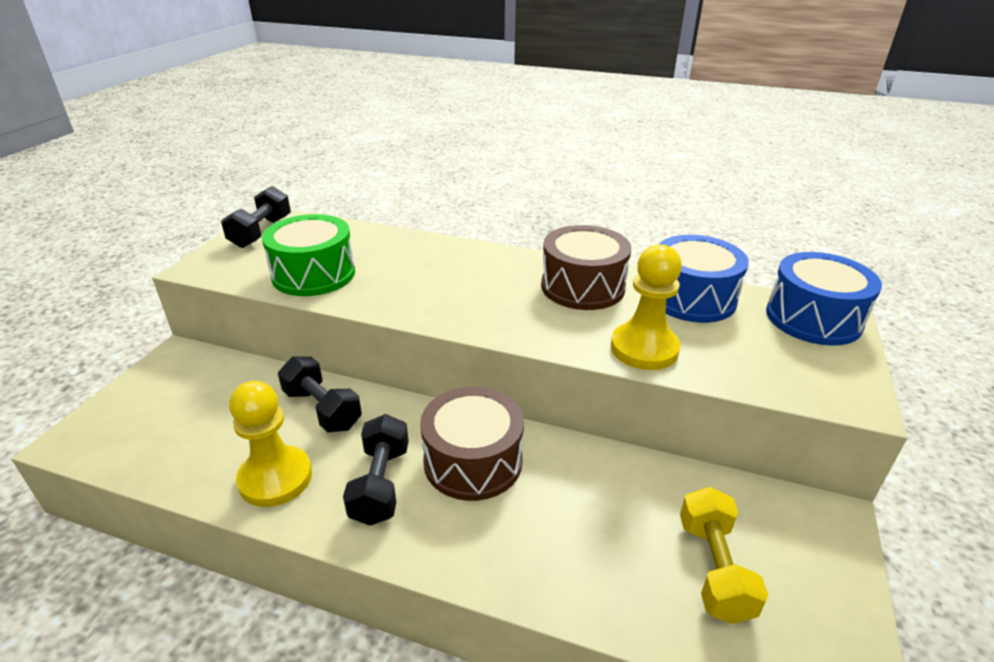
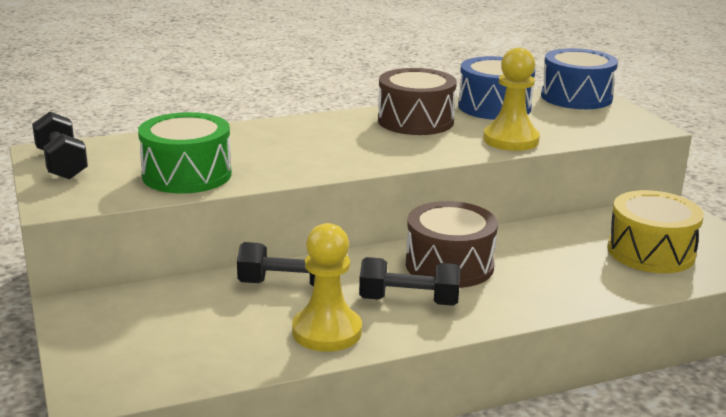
camera: 40 degrees left, 10 degrees down
black dumbbell [343,414,409,526] -> black dumbbell turned 45 degrees counterclockwise [359,257,461,306]
yellow dumbbell [680,487,768,624] -> yellow drum [607,190,704,273]

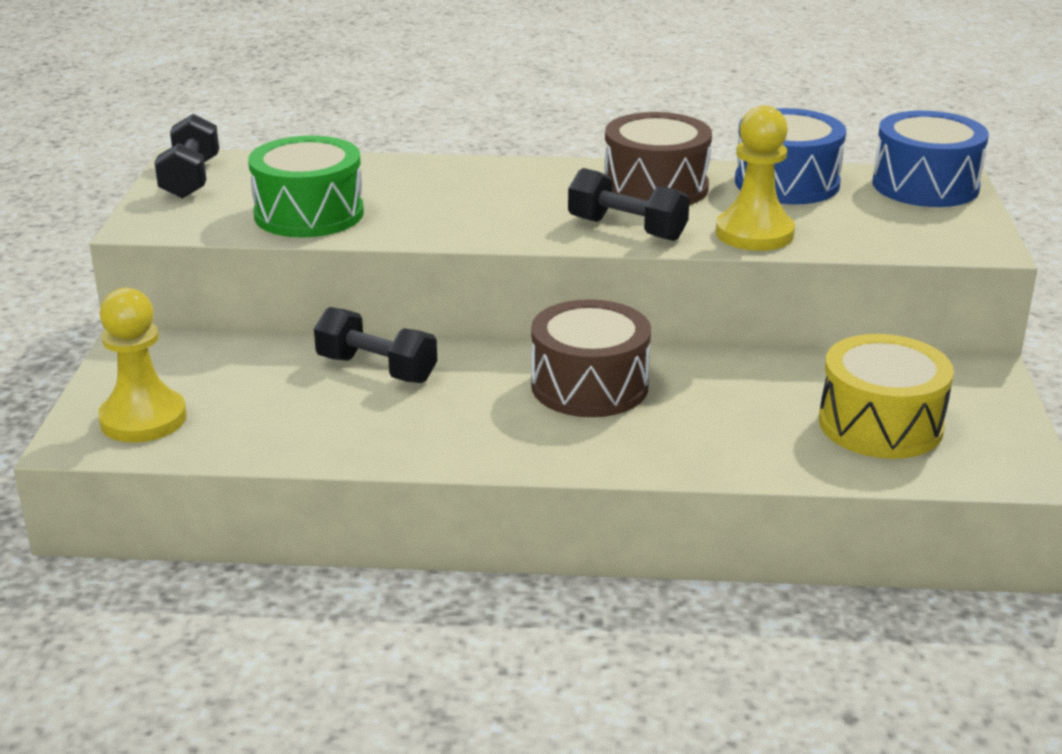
camera: 25 degrees right, 5 degrees up
yellow pawn [292,223,362,352] -> yellow pawn moved to [98,288,187,443]
black dumbbell [359,257,461,306] -> black dumbbell moved to [568,168,690,241]

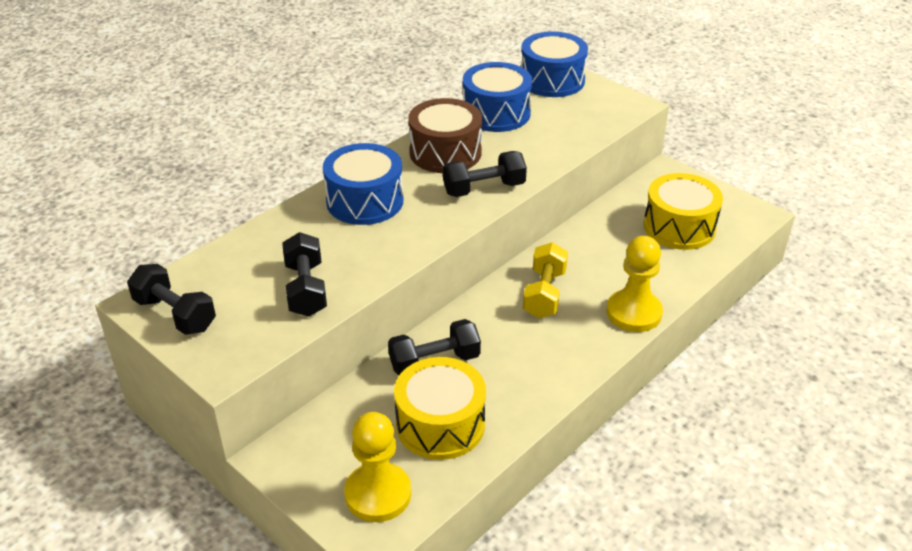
camera: 50 degrees left, 10 degrees up
green drum [248,136,364,238] -> black dumbbell [282,232,327,317]
brown drum [531,299,651,417] -> yellow dumbbell [523,242,568,318]
yellow pawn [716,105,795,251] -> yellow pawn moved to [606,236,663,332]
none -> blue drum [323,143,403,225]
none -> yellow drum [394,357,486,460]

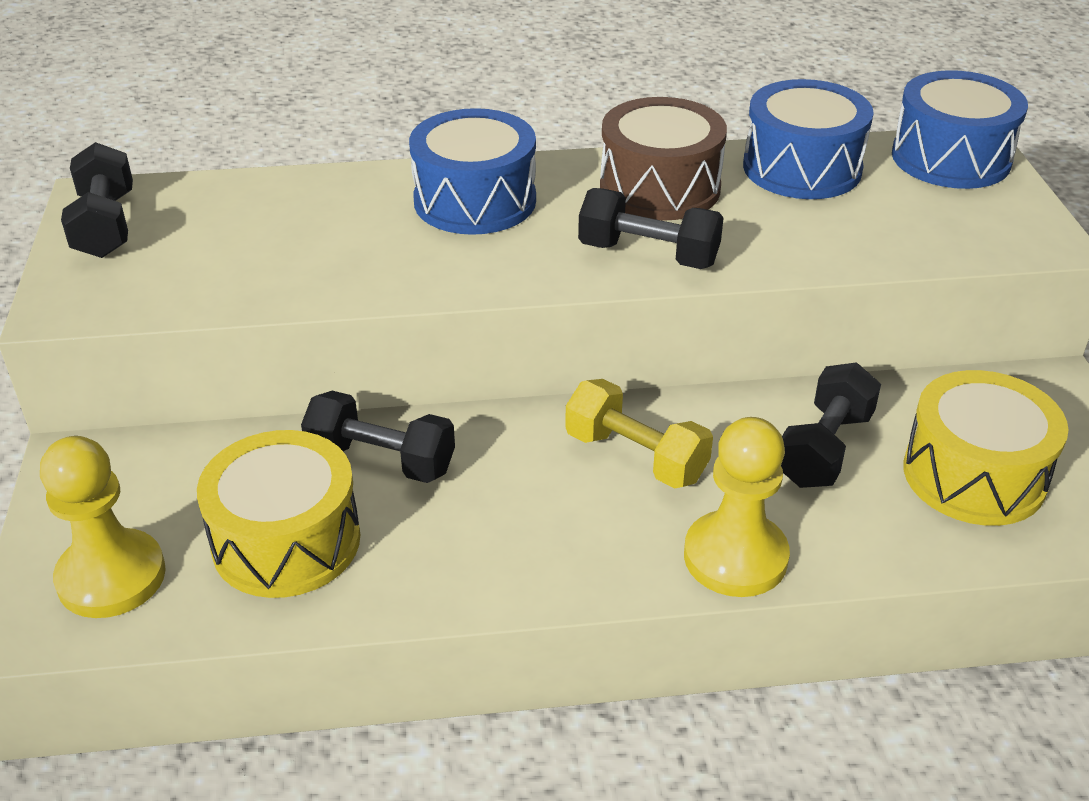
camera: 40 degrees right, 0 degrees up
black dumbbell [282,232,327,317] -> black dumbbell moved to [781,363,881,488]
yellow dumbbell [523,242,568,318] -> yellow dumbbell turned 75 degrees clockwise [565,379,713,488]

